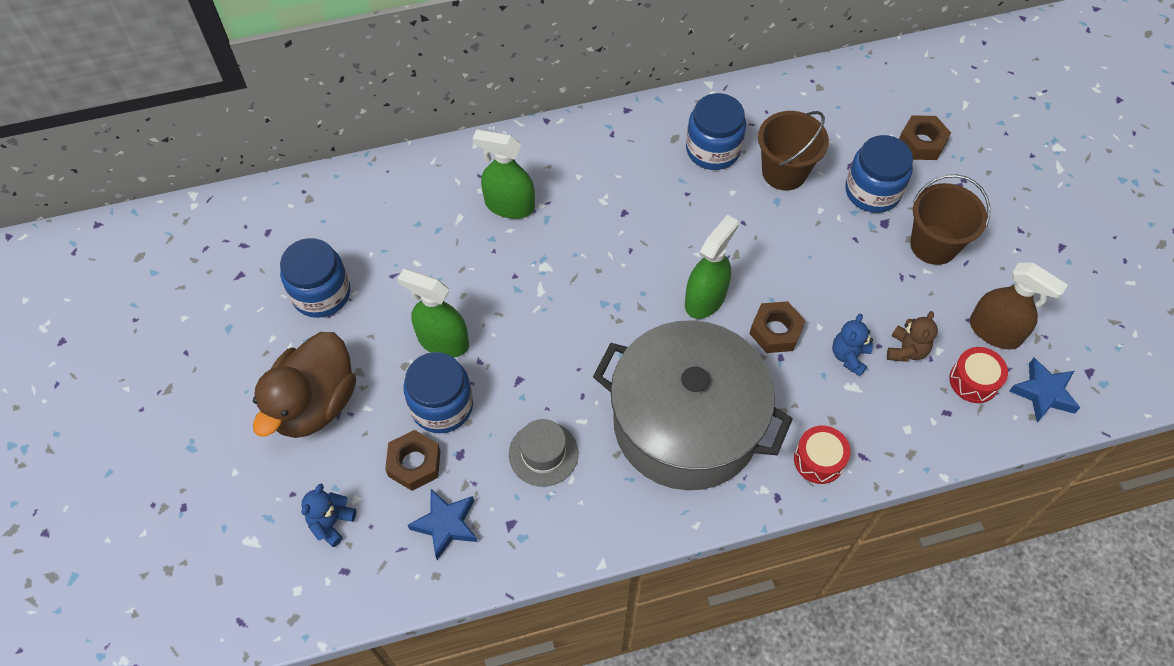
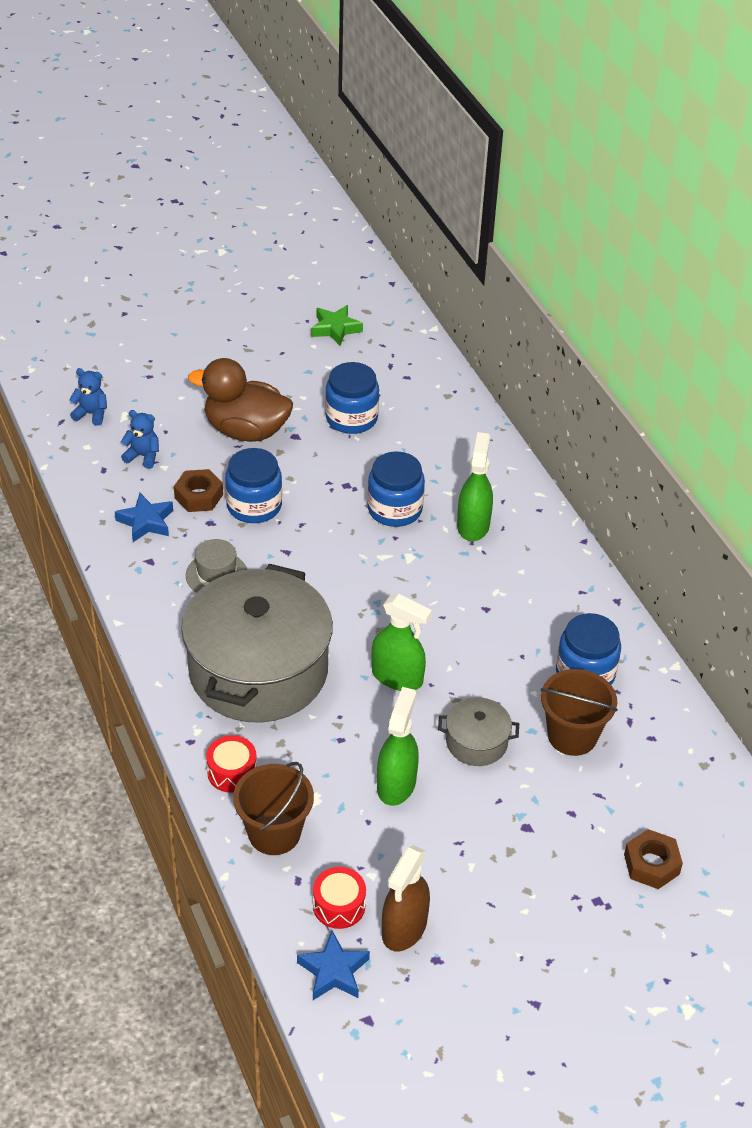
camera: 80 degrees right, 15 degrees down
green spray bottle [397,269,469,357] -> green spray bottle moved to [377,687,419,806]
brown nut [749,301,805,353] -> none
blue teddy bear [832,314,873,376] -> blue teddy bear moved to [69,368,107,426]
blue jar [845,135,913,213] -> blue jar moved to [367,451,425,527]
brown teddy bear [887,311,938,362] -> none
brown bucket [910,174,990,265] -> brown bucket moved to [233,762,314,855]
none -> green star [311,305,363,346]
none -> grey pot [438,697,519,766]

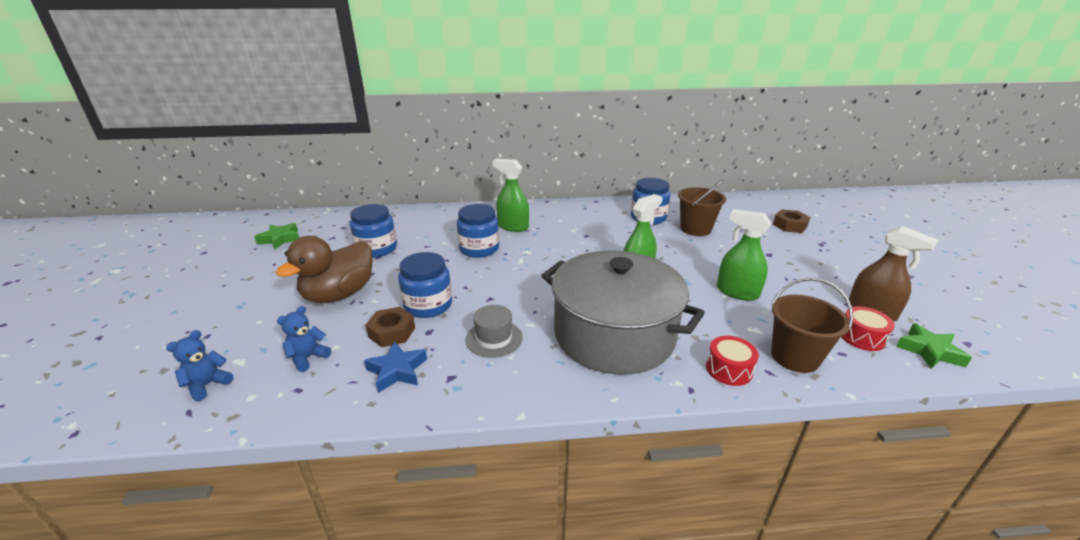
camera: 70 degrees left, 15 degrees down
blue star [297,931,370,1000] -> green star [896,323,972,369]
grey pot [438,697,519,766] -> none

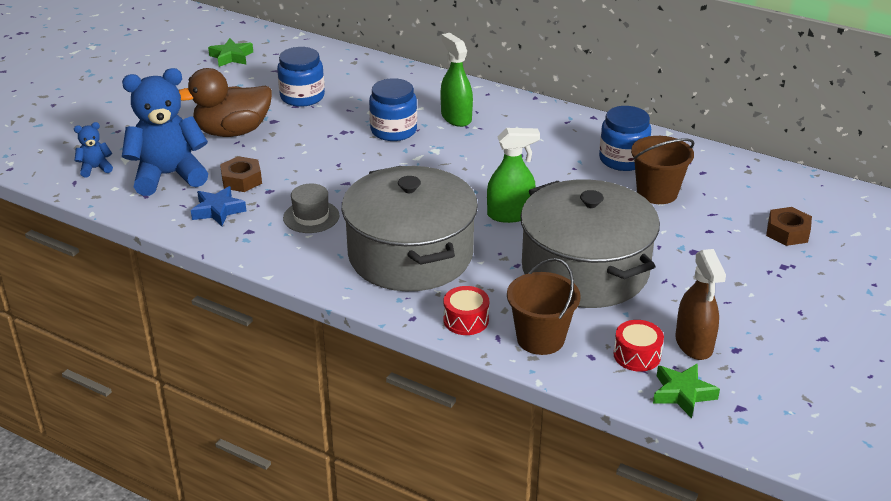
camera: 35 degrees right, 5 degrees up
blue teddy bear [277,306,331,372] -> blue teddy bear [122,68,208,196], size x2.25
blue jar [398,252,452,318] -> none
green spray bottle [717,209,772,301] -> grey pot [520,179,660,308]

